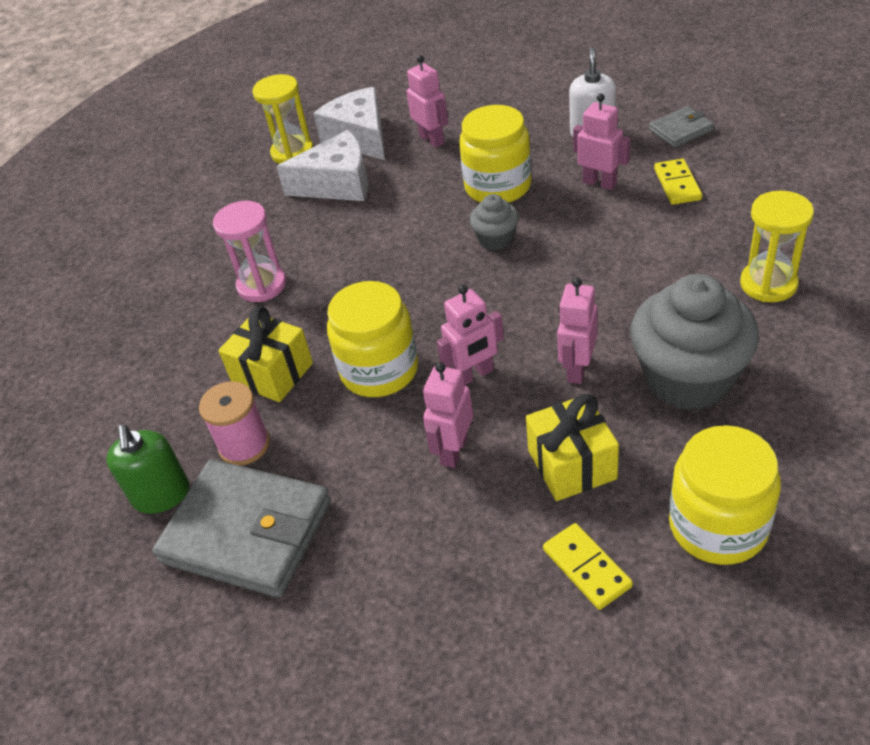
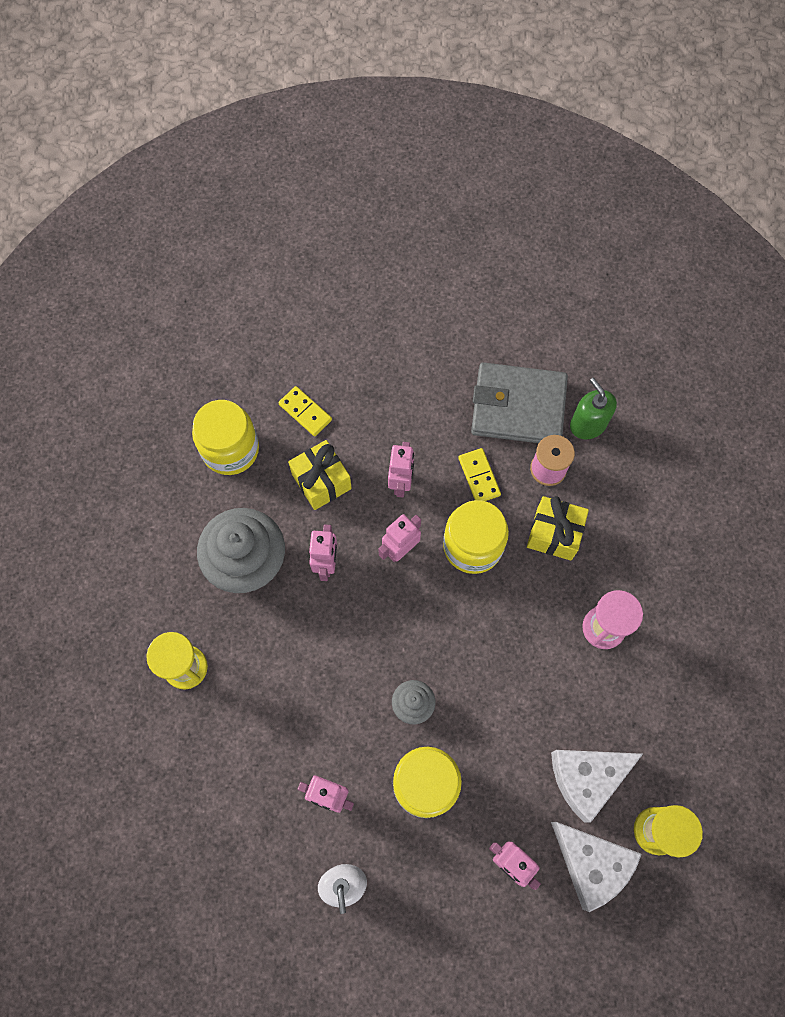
camera: 160 degrees right, 25 degrees up
grey wallet [649,106,714,148] -> none
yellow domino [654,159,702,205] -> yellow domino moved to [458,448,501,501]

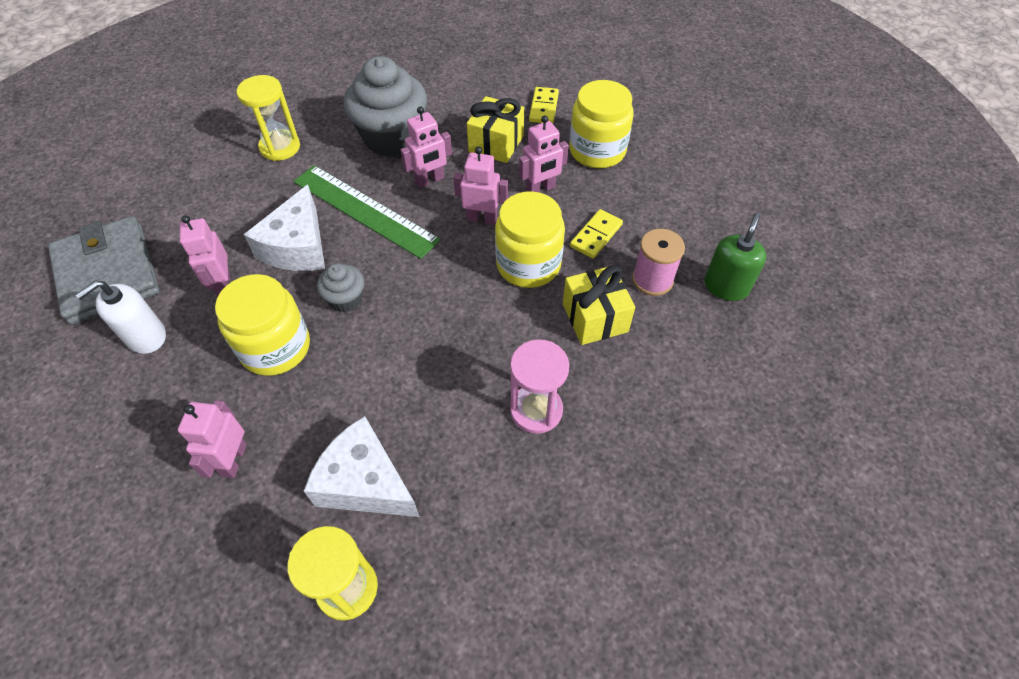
camera: 55 degrees right, 15 degrees down
yellow jar [192,400,259,475] -> yellow jar moved to [569,80,633,168]
grey wallet [471,362,568,443] -> grey wallet moved to [48,216,160,325]
white cheese [551,822,642,912] -> white cheese moved to [244,185,325,271]
none -> green ruler [293,165,441,259]

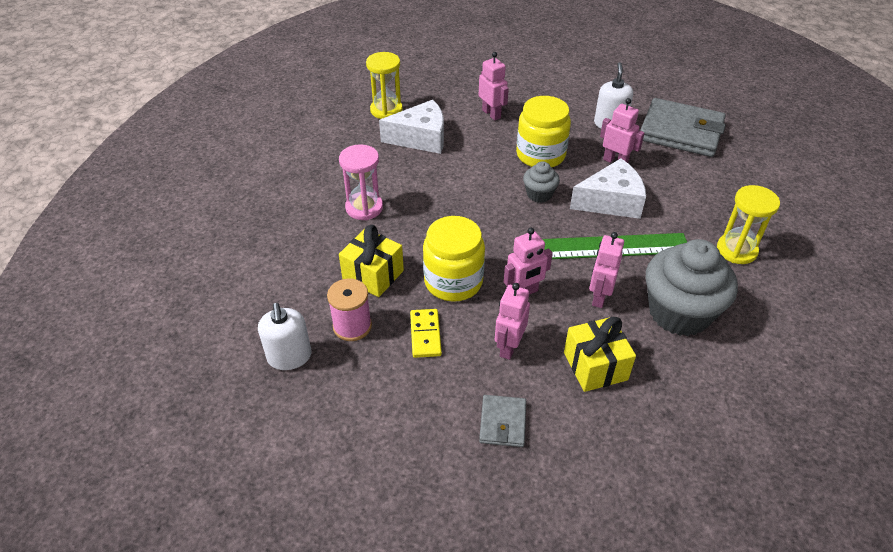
camera: 140 degrees right, 10 degrees down
white cheese [244,185,325,271] -> white cheese turned 105 degrees clockwise [570,158,646,219]
yellow domino [529,87,559,124] -> none
yellow jar [569,80,633,168] -> grey wallet [479,395,526,447]
green soap dispenser [704,213,767,301] -> white soap dispenser [258,303,311,370]

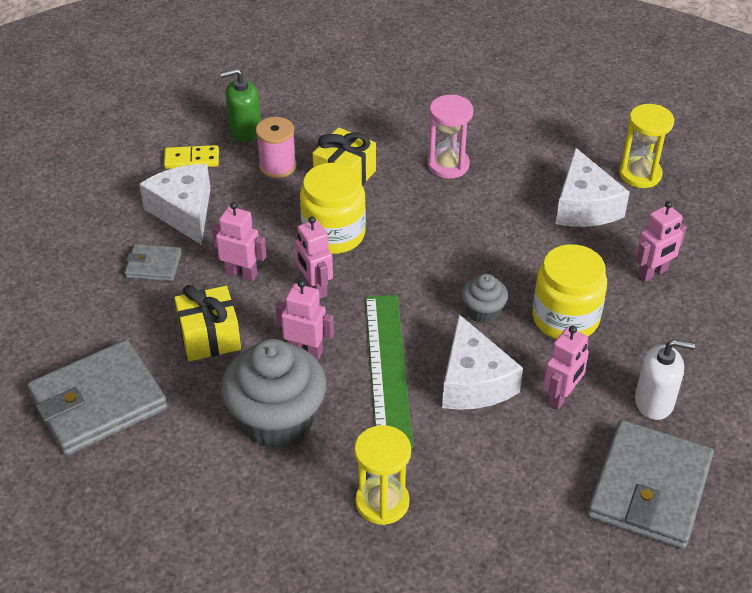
camera: 90 degrees right, 0 degrees up
white soap dispenser [258,303,311,370] -> green soap dispenser [220,68,261,142]
yellow domino [410,309,442,358] -> yellow domino moved to [164,145,219,169]
none -> grey wallet [27,340,168,456]
none -> white cheese [139,164,211,245]

